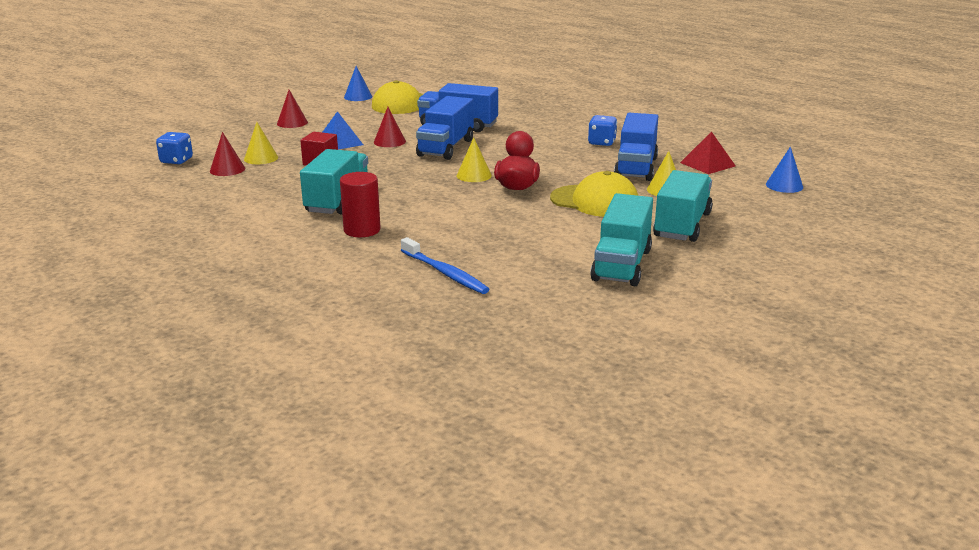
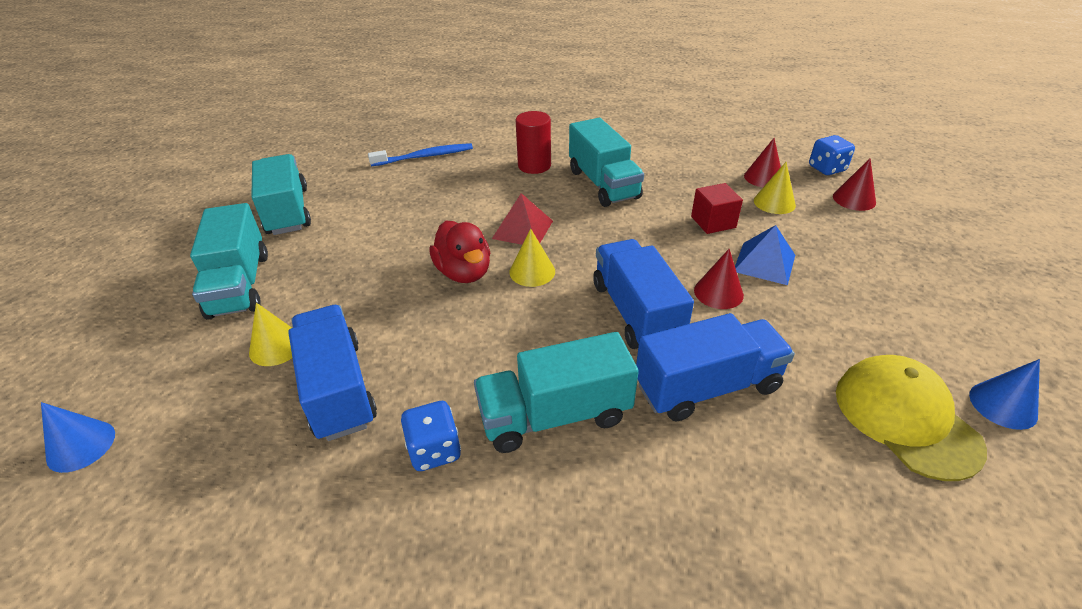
camera: 145 degrees right, 15 degrees up
red cone [277,90,308,128] -> red cone moved to [833,158,876,211]
blue toothbrush [401,237,489,294] -> blue toothbrush turned 150 degrees clockwise [368,143,473,166]
yellow cap [550,171,638,217] -> none
red pyramid [680,131,736,174] -> red pyramid moved to [492,193,553,245]
none -> turquoise truck [474,332,639,453]

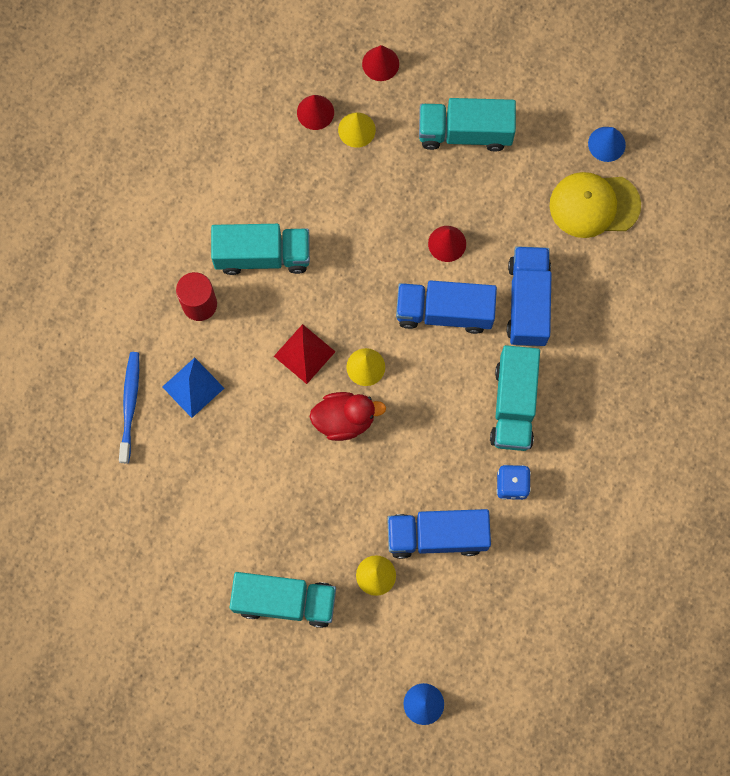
camera: 70 degrees left, 35 degrees up
turquoise truck [251,154,311,235] -> turquoise truck moved to [419,98,516,152]
red cube [691,183,743,234] -> none
blue pyramid [735,225,795,285] -> blue pyramid moved to [163,358,224,418]
blue dice [809,135,855,175] -> none

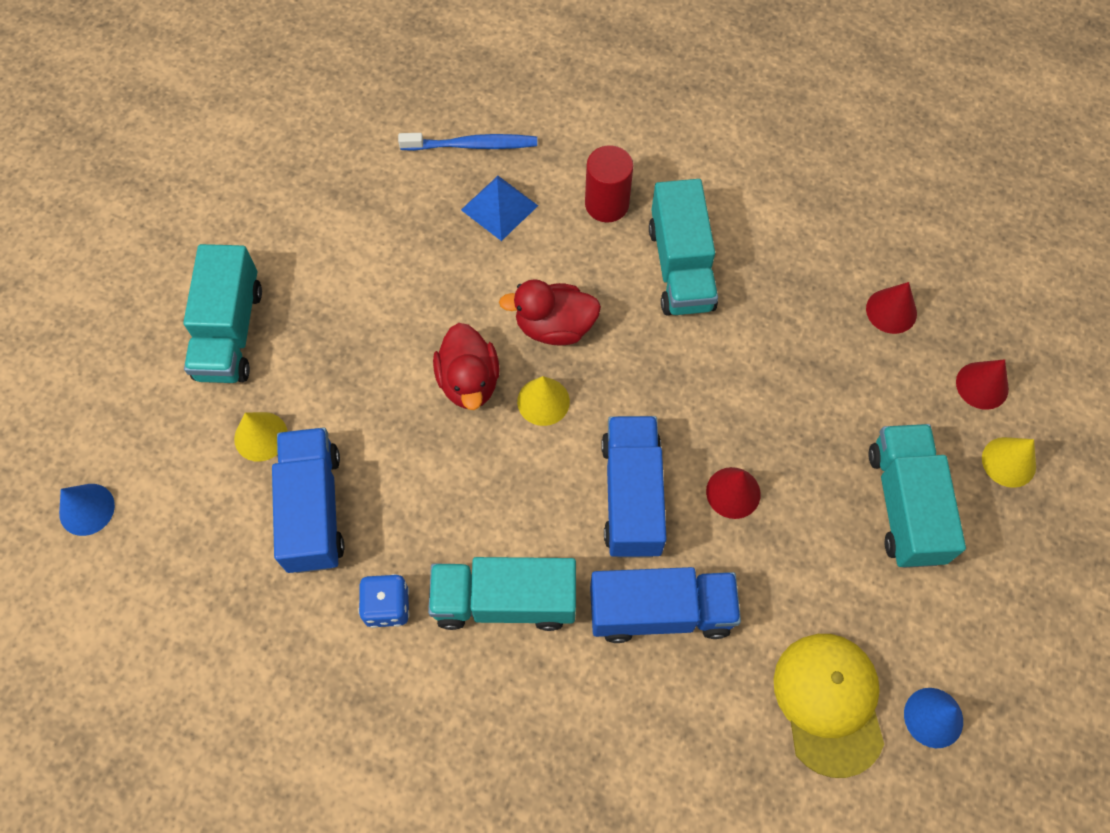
camera: 85 degrees right, 10 degrees down
red pyramid [274,324,336,384] -> red duck [499,279,601,346]
yellow cone [338,112,376,148] -> yellow cone moved to [982,437,1036,488]

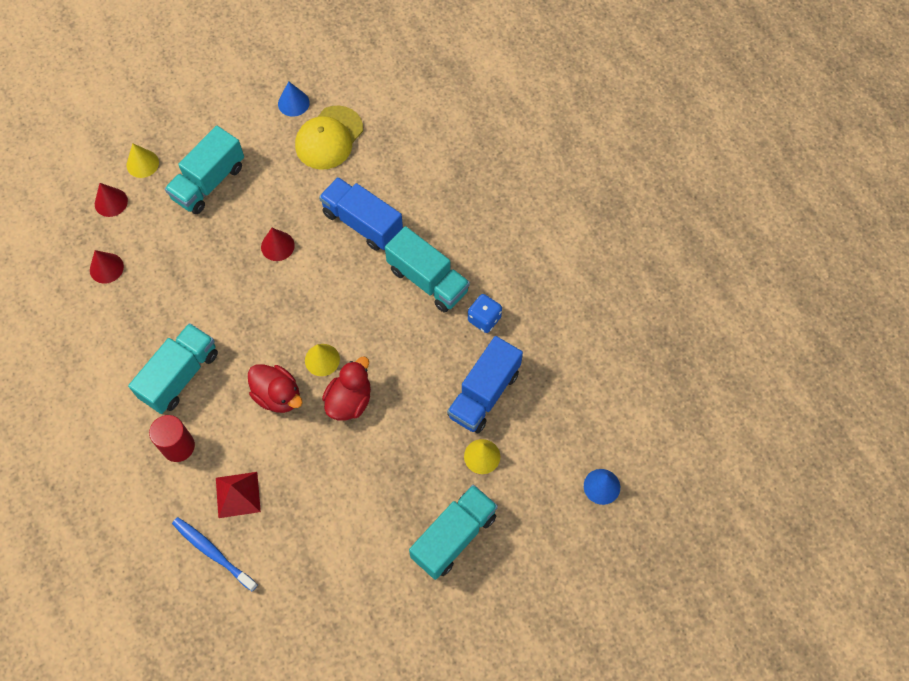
camera: 140 degrees left, 0 degrees up
blue pyramid [461,176,538,241] -> red pyramid [216,472,261,518]
blue truck [601,416,667,558] -> none

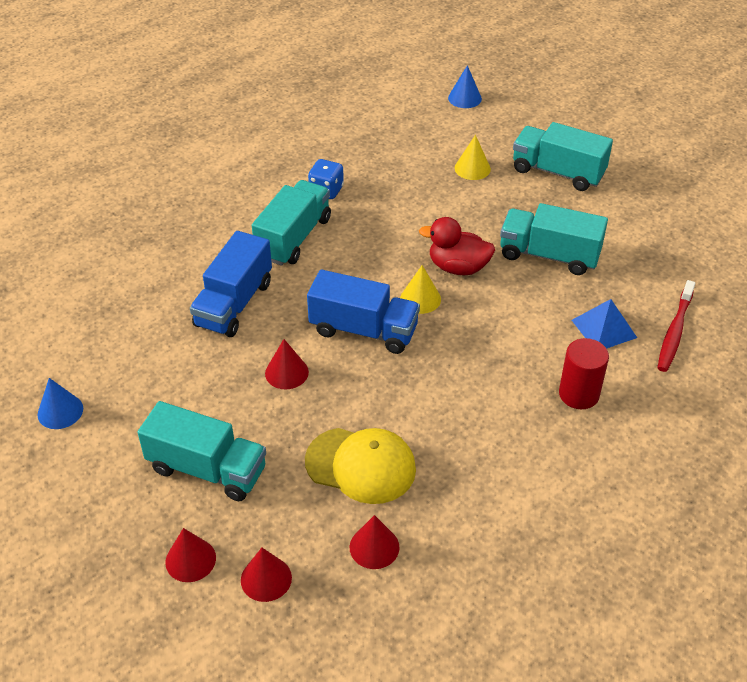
camera: 105 degrees left, 20 degrees down
yellow cone [127,143,159,178] -> red cone [165,528,216,582]
turquoise truck [128,323,218,414] -> turquoise truck moved to [500,203,608,275]
blue toothbrush [172,517,258,591] -> red toothbrush [657,280,696,372]
red pyramid [216,472,261,518] -> blue pyramid [572,299,637,349]
red duck [248,364,303,413] -> none
yellow cap [295,105,363,170] -> yellow cap moved to [305,428,416,504]
blue truck [447,336,523,433] -> blue truck moved to [307,269,420,354]

